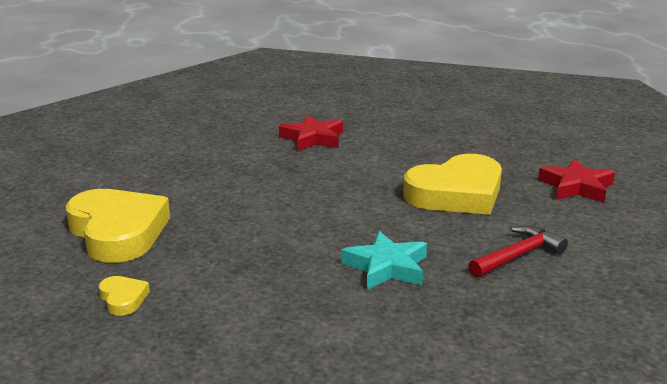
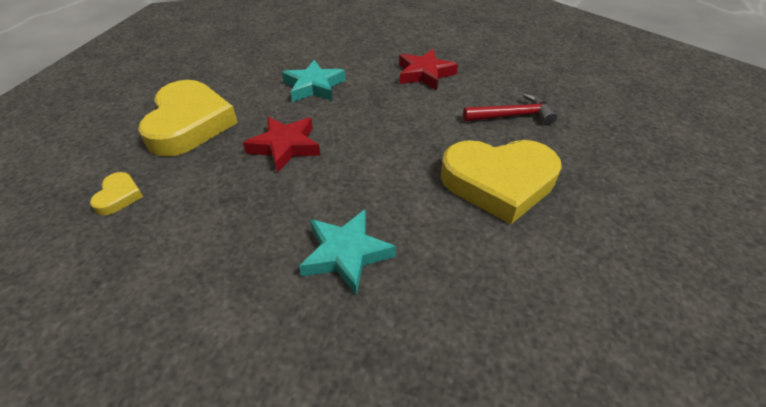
camera: 30 degrees right, 20 degrees up
red hammer [468,226,568,278] -> red hammer moved to [463,93,557,125]
red star [538,159,615,203] -> red star moved to [243,117,321,173]
none -> turquoise star [282,60,346,102]

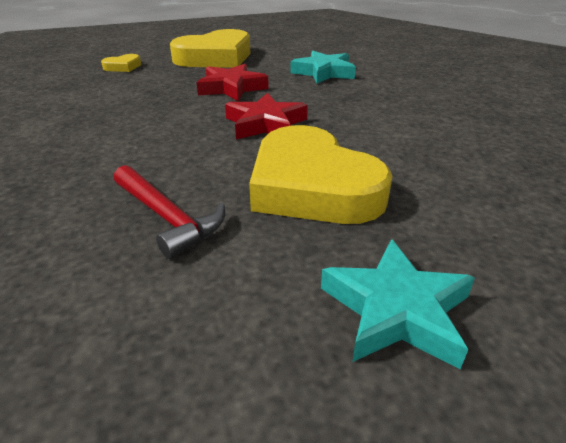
camera: 55 degrees right, 10 degrees down
turquoise star [299,210,396,296] -> turquoise star moved to [321,239,475,370]
red star [399,49,458,90] -> red star moved to [225,93,308,140]
red hammer [463,93,557,125] -> red hammer moved to [114,165,225,259]

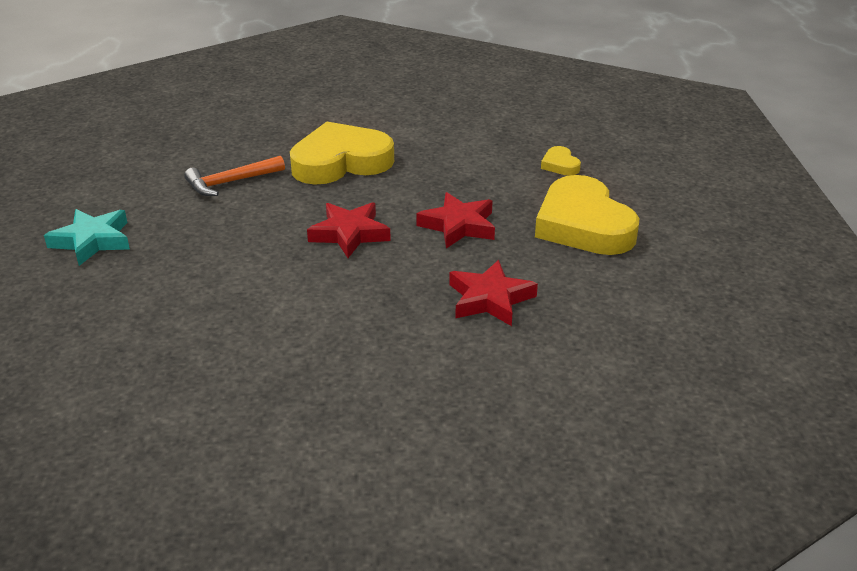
camera: 105 degrees right, 0 degrees up
red hammer [114,165,225,259] -> orange hammer [184,156,285,196]
yellow heart [249,125,393,224] -> yellow heart moved to [290,122,394,185]
turquoise star [291,51,356,84] -> red star [449,260,538,326]

